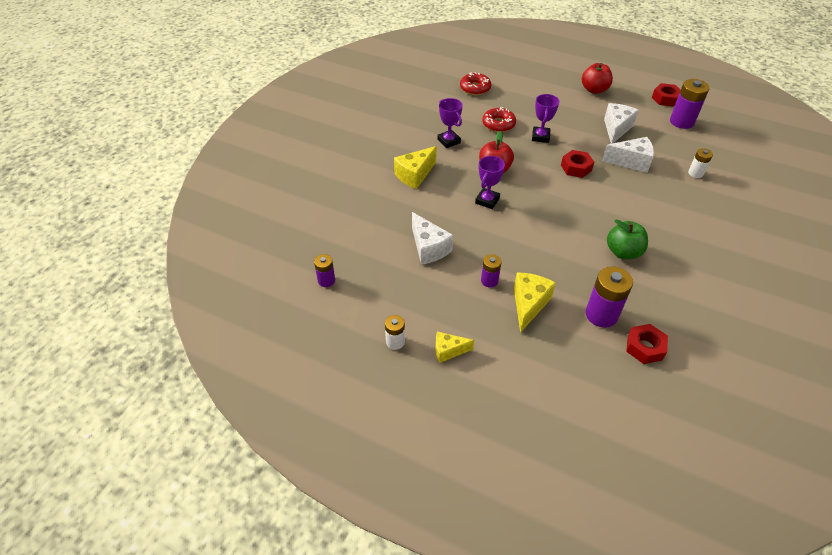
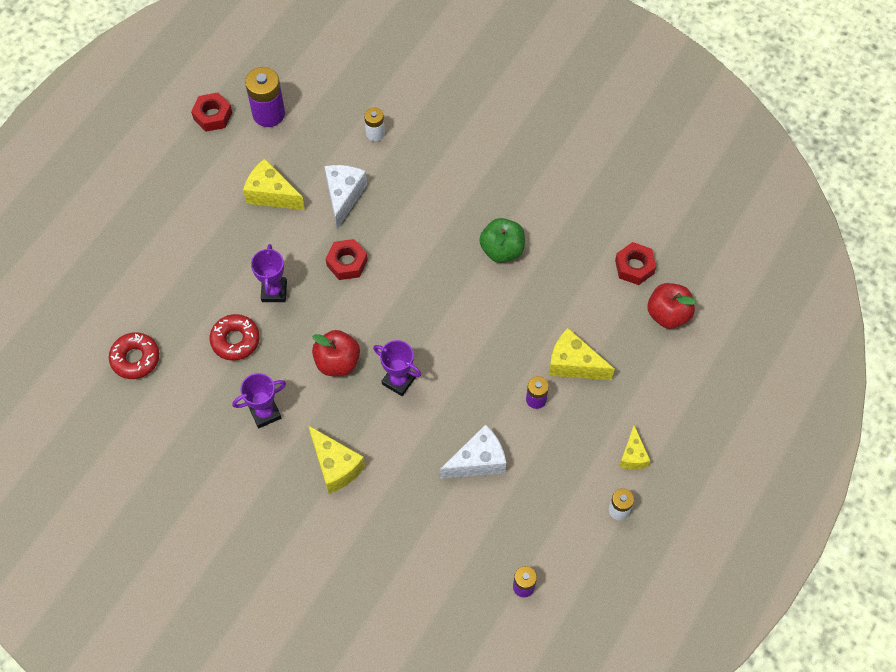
camera: 85 degrees left, 15 degrees up
purple trophy [532,94,560,143] -> purple trophy turned 75 degrees clockwise [251,244,287,302]
red apple [582,63,613,94] -> red apple moved to [648,283,696,329]
purple battery [585,266,633,328] -> none
white cheese [604,103,639,144] -> yellow cheese [243,159,305,210]

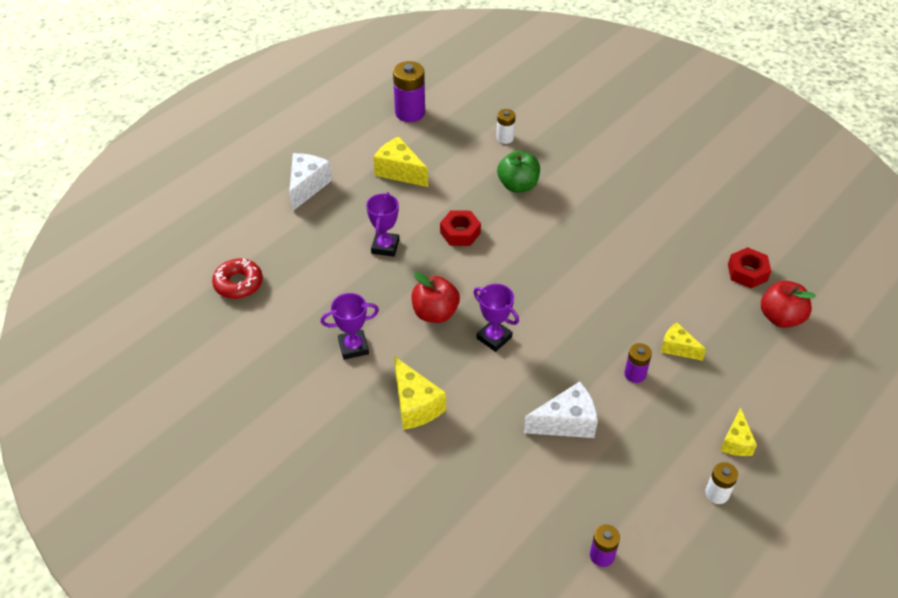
camera: 10 degrees right, 15 degrees down
red nut [191,92,232,132] -> none
red donut [210,314,260,361] -> none
white cheese [325,165,367,230] -> white cheese moved to [289,153,332,212]
green apple [479,218,525,263] -> green apple moved to [497,150,540,192]
yellow cheese [549,328,615,380] -> yellow cheese [661,322,706,361], size x0.64

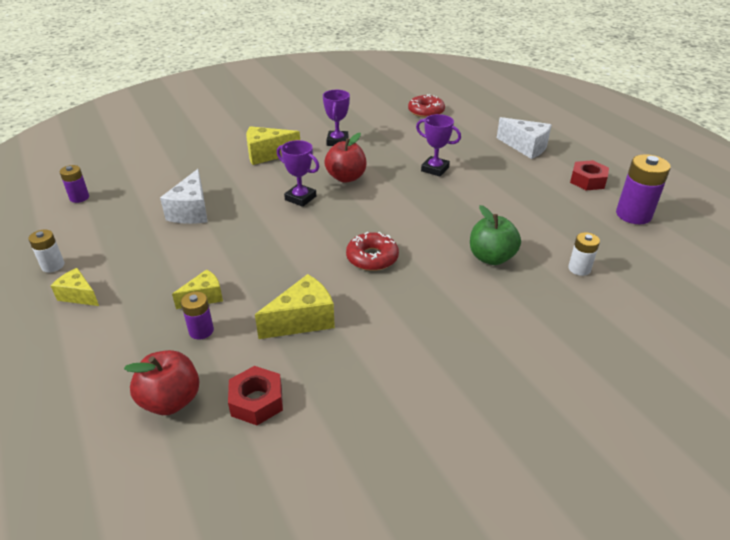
camera: 110 degrees right, 10 degrees down
yellow cheese [373,136,428,187] -> yellow cheese moved to [255,274,335,339]
red nut [440,210,481,246] -> red nut moved to [570,160,609,190]
purple trophy [474,284,519,352] -> purple trophy turned 60 degrees clockwise [277,140,319,207]
purple battery [624,343,652,383] -> purple battery moved to [181,292,214,340]
none -> red donut [346,232,399,271]

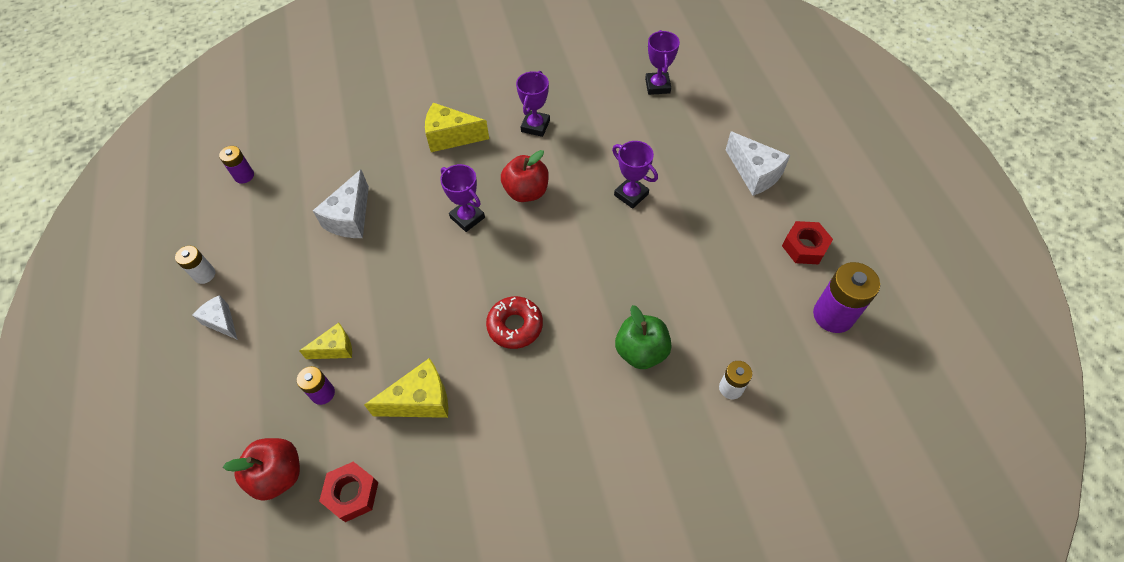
camera: 15 degrees right, 20 degrees up
yellow cheese [51,268,99,306] -> white cheese [192,295,238,340]
red donut [408,94,445,118] -> purple trophy [645,30,680,95]

